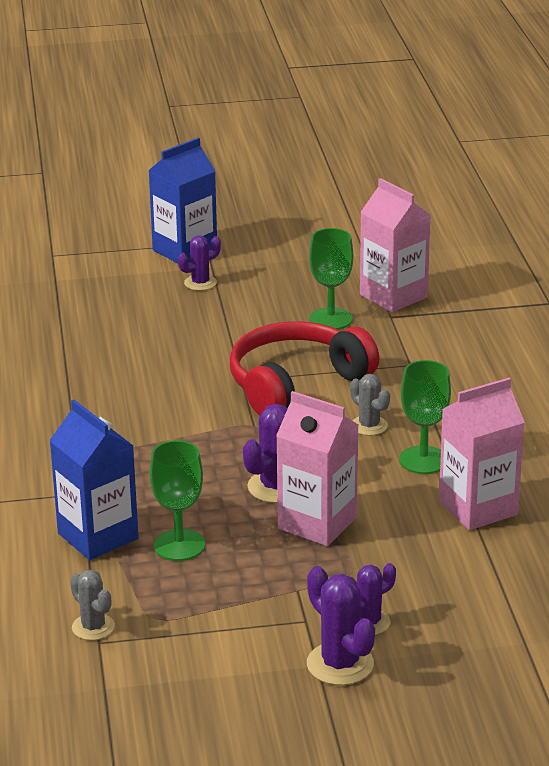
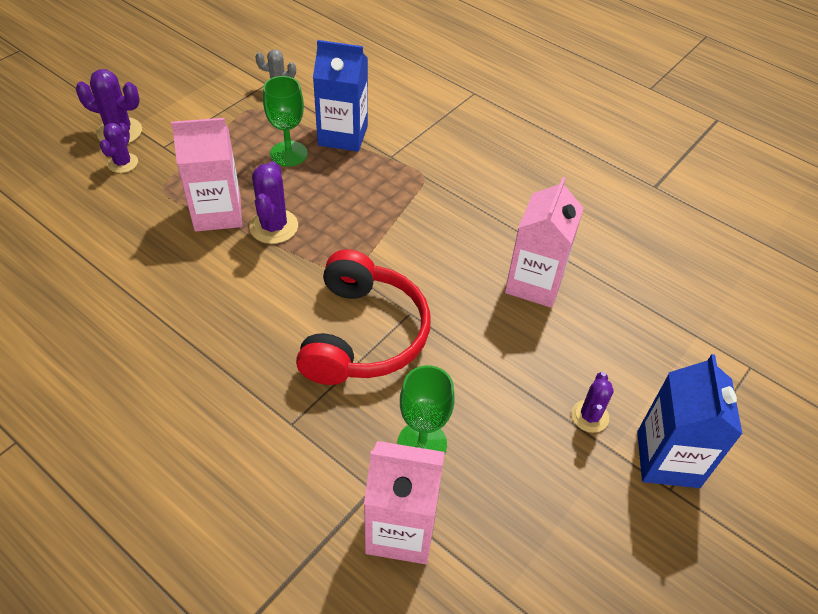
camera: 135 degrees right, 20 degrees up
grey cactus [350,374,390,436] -> none
green goblet [399,360,451,474] -> none
pink carton [439,378,525,530] -> pink carton moved to [505,177,584,308]

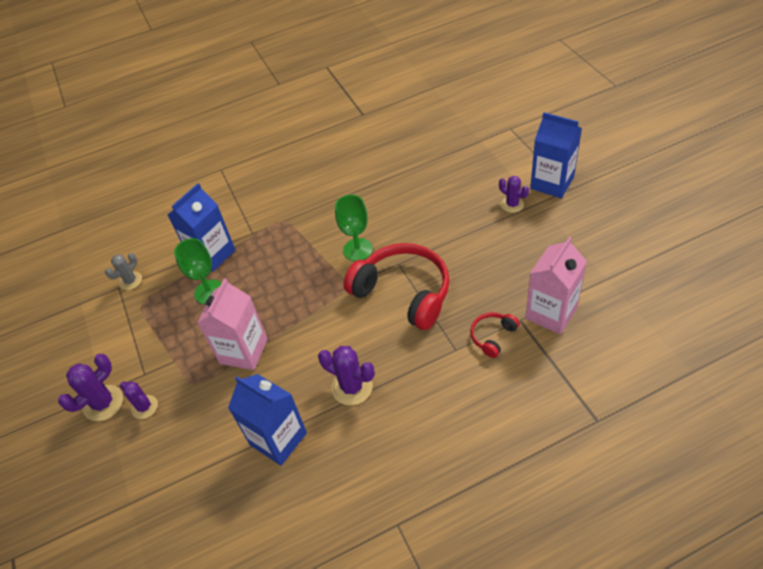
camera: 55 degrees left, 0 degrees up
purple cactus [249,161,298,244] -> purple cactus moved to [318,346,375,405]
green goblet [398,365,455,454] -> green goblet moved to [335,195,373,261]
pink carton [505,177,584,308] -> none
none -> blue carton [228,374,307,466]
none -> red headphones [470,312,520,358]

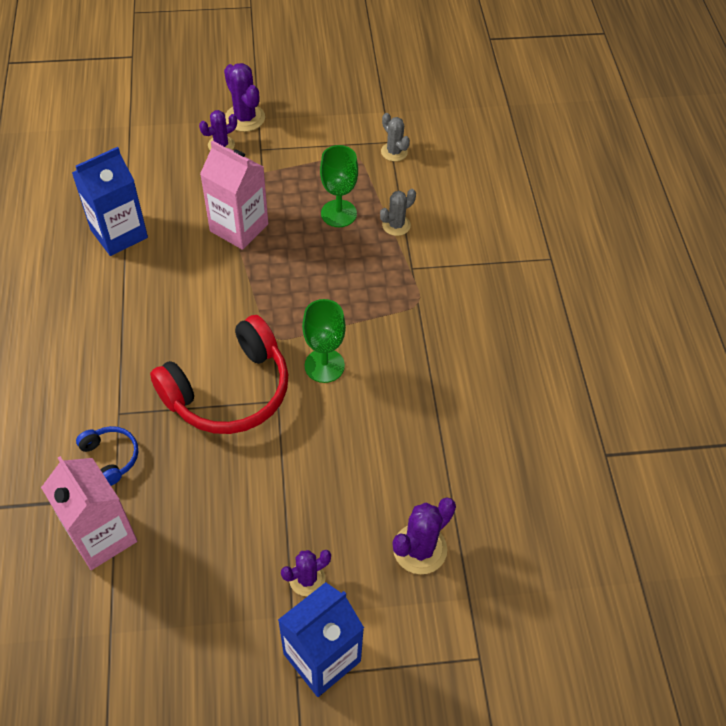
camera: 100 degrees right, 5 degrees up
blue carton [168,183,236,272] -> grey cactus [380,189,416,236]
purple cactus [318,346,375,405] -> purple cactus moved to [393,497,456,574]
red headphones [470,312,520,358] -> blue headphones [76,426,138,486]

